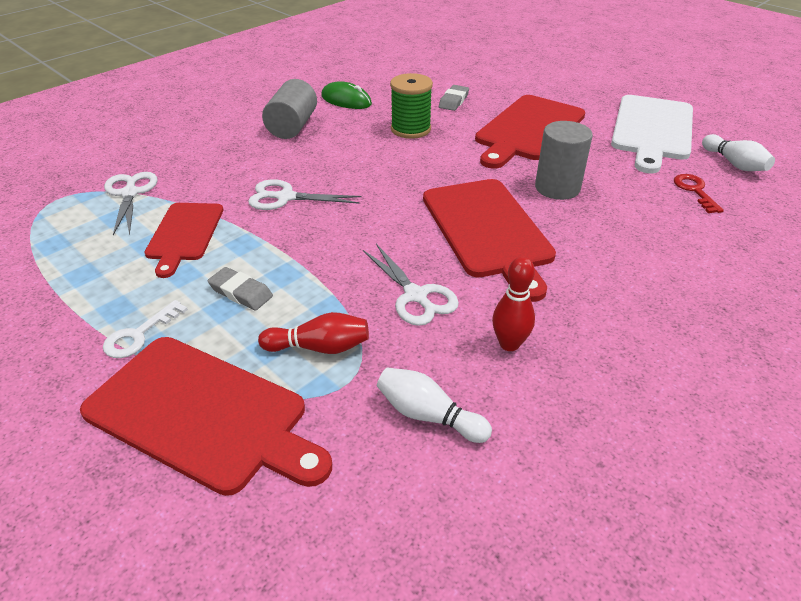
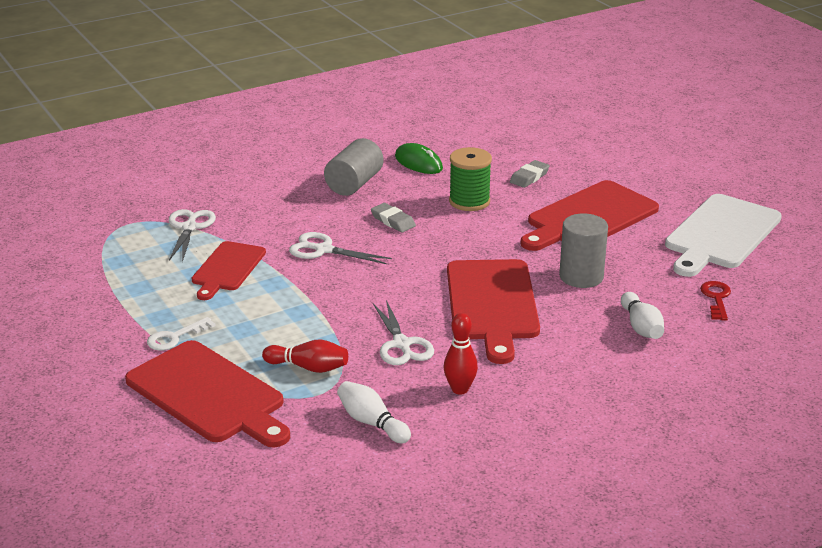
camera: 15 degrees right, 10 degrees down
grey eraser [208,267,273,310] -> grey eraser moved to [371,203,416,232]
white bowling pin [702,134,775,171] -> white bowling pin moved to [621,292,664,339]

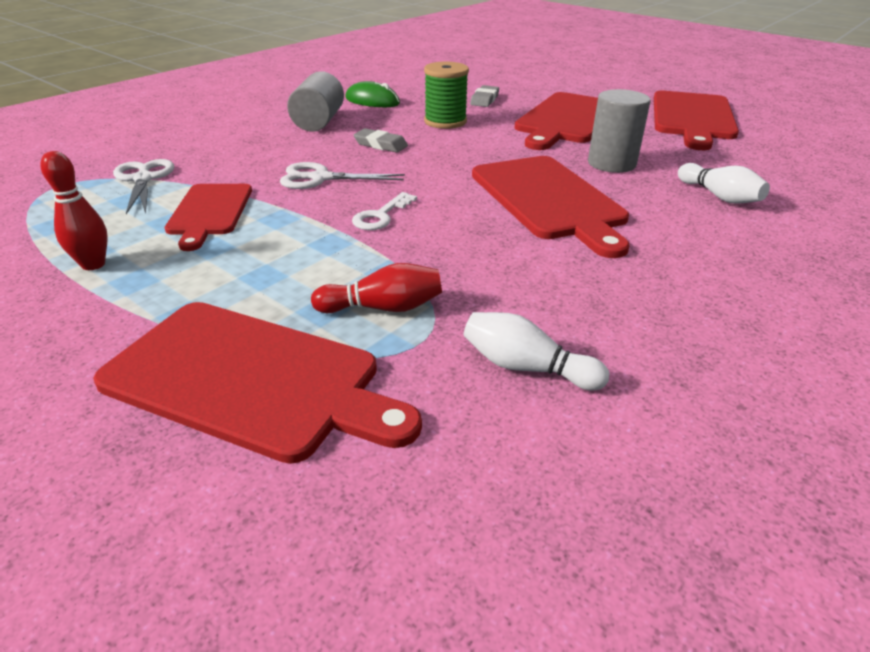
camera: 20 degrees left, 5 degrees up
white key [147,317,216,351] -> white key moved to [352,192,417,230]
white scissors [373,300,434,365] -> none
red bowling pin [444,313,478,394] -> red bowling pin moved to [40,151,108,270]
white cutting board [665,194,782,277] -> red cutting board [654,91,739,150]
red key [700,281,731,321] -> none

